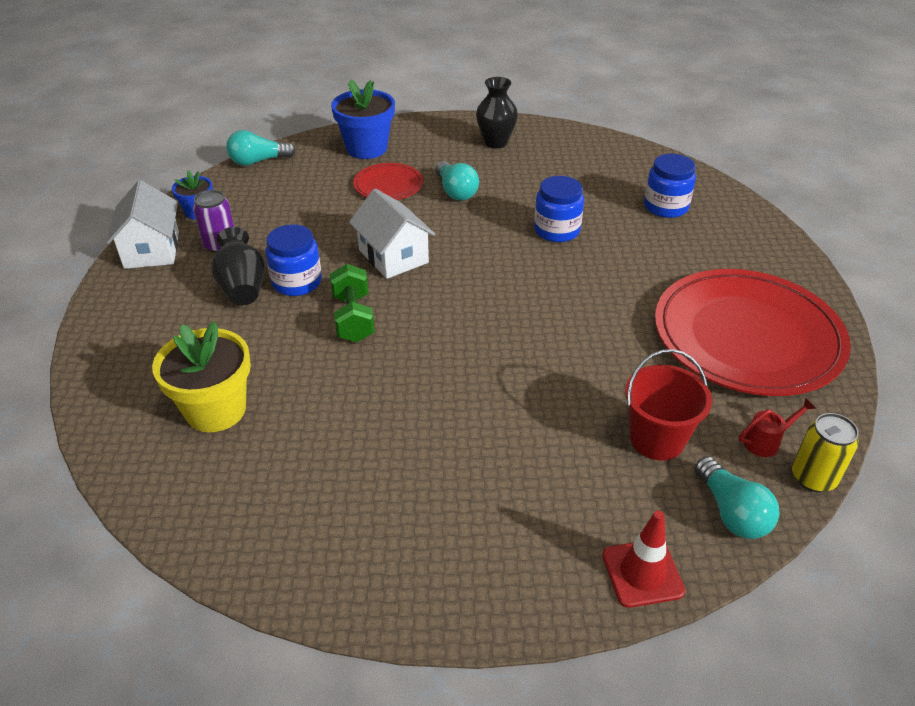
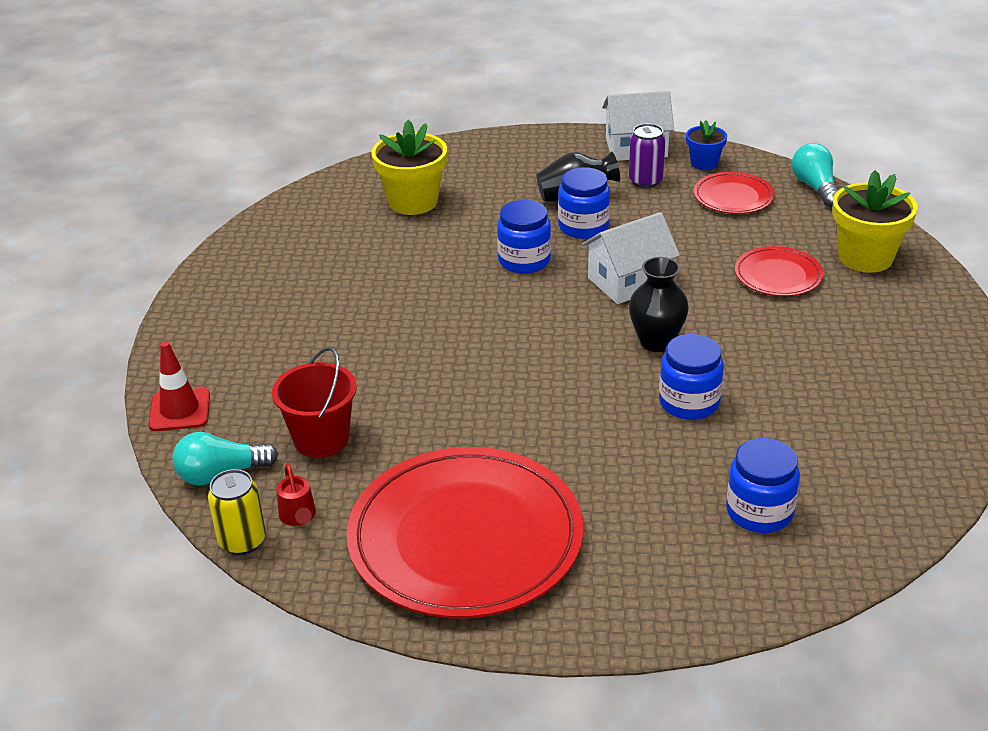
camera: 95 degrees right, 5 degrees down
green dumbbell [330,264,375,342] -> blue jar [497,200,551,274]
blue flower pot [331,79,395,159] -> yellow flower pot [832,170,918,273]
turquoise light bulb [435,161,479,200] -> none
black vase [476,77,518,148] -> black vase moved to [629,257,689,352]
none -> red plate [694,172,775,214]

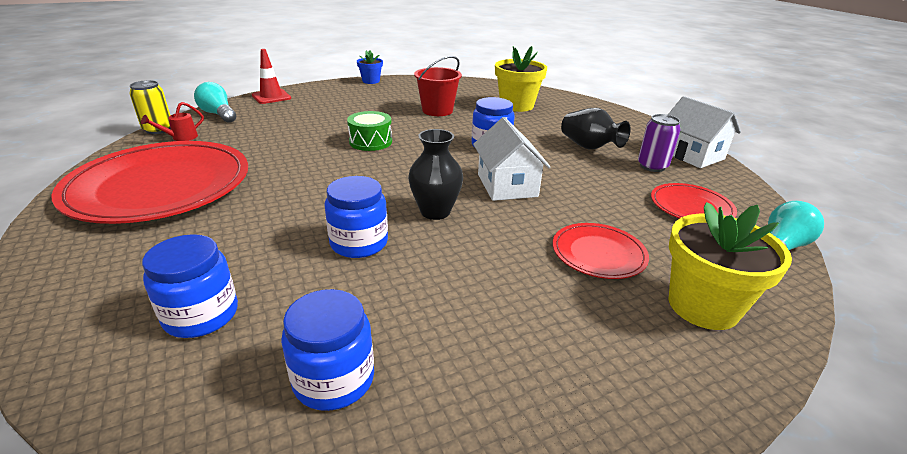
camera: 60 degrees right, 5 degrees down
red bucket [272,347,357,458] -> red bucket moved to [414,56,462,116]
blue jar [558,167,610,239] -> blue jar moved to [281,289,374,411]
white house [582,212,680,304] -> white house turned 45 degrees clockwise [473,117,551,201]
blue flower pot [686,120,727,170] -> blue flower pot moved to [357,51,383,84]
none -> green drum [347,111,392,151]

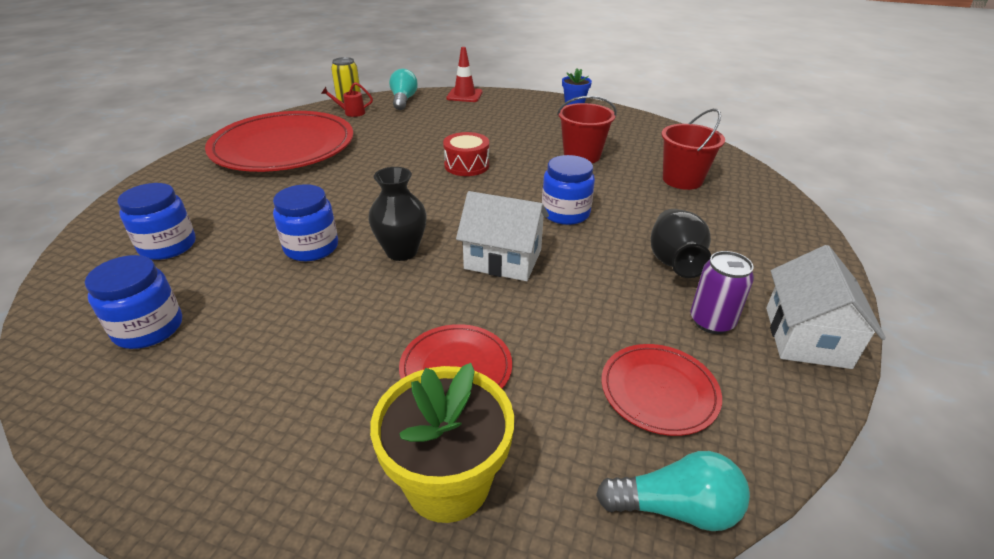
camera: 45 degrees right, 5 degrees up
green drum [347,111,392,151] -> red drum [443,132,489,176]
white house [473,117,551,201] -> white house turned 75 degrees clockwise [456,191,549,281]
yellow flower pot [495,46,547,112] -> red bucket [661,109,725,190]

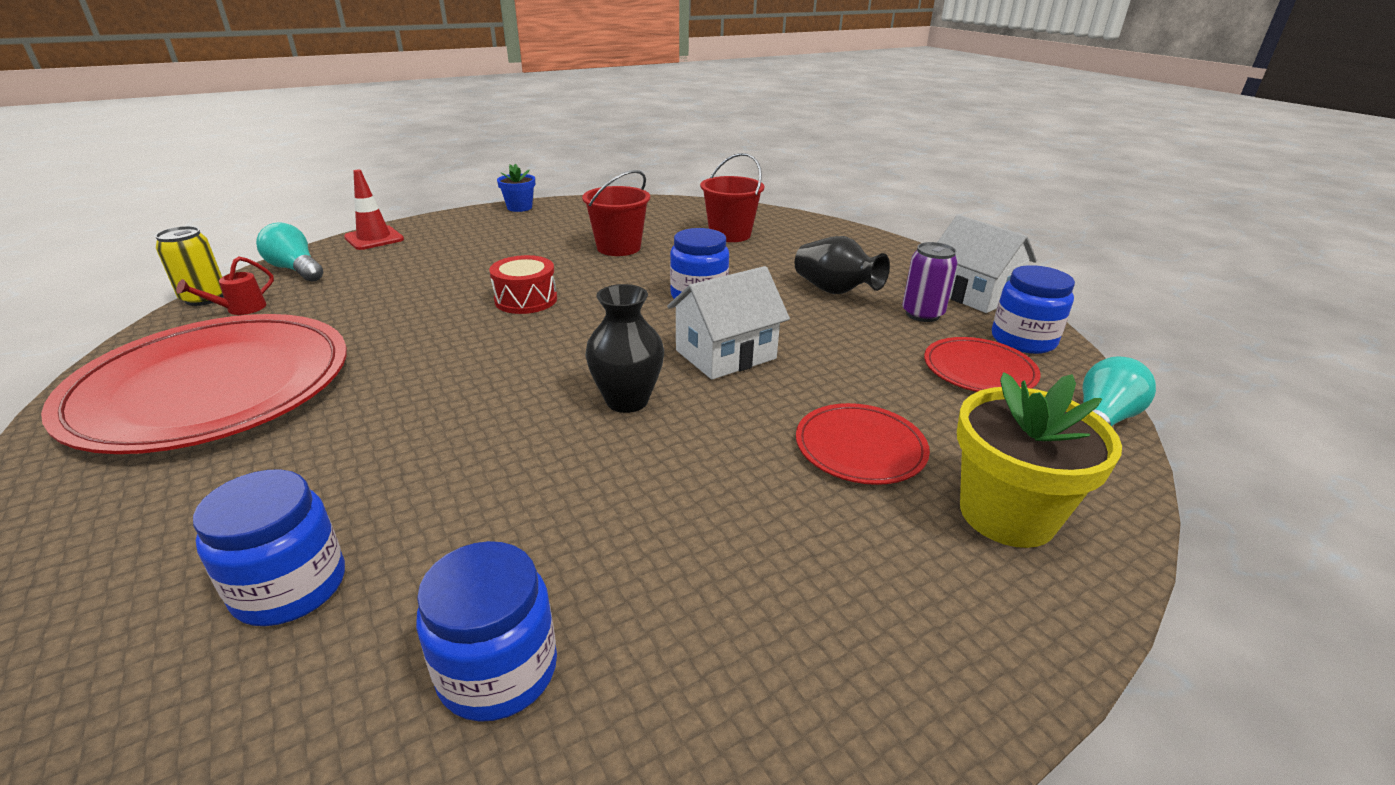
camera: 50 degrees left, 5 degrees down
blue jar [273,184,338,261] -> blue jar moved to [992,265,1075,354]

